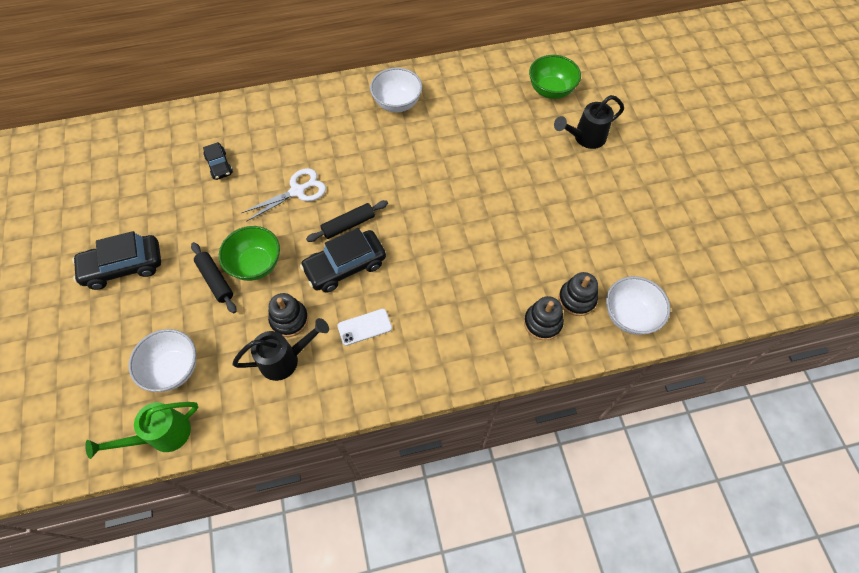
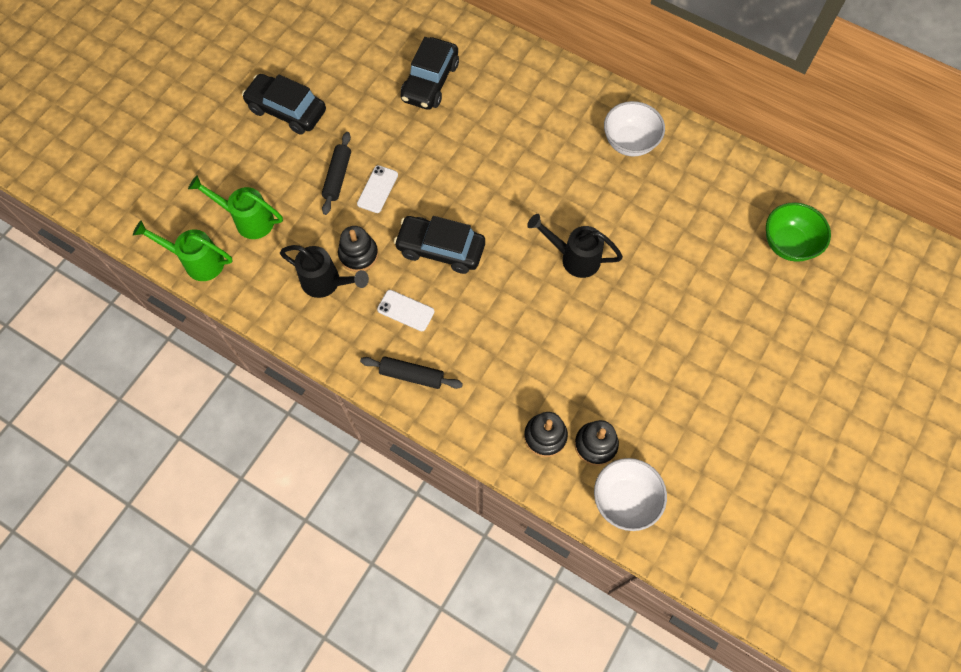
camera: 45 degrees right, 5 degrees up
white bowl [129,329,196,392] -> green watering can [188,175,283,239]
black car [203,142,233,180] -> black car [401,37,459,110], size x1.76
green bowl [219,226,280,281] -> white phone [357,165,398,213]
white scissors [242,168,326,222] -> none
black rolling pin [306,200,388,242] -> black rolling pin moved to [360,357,463,389]
black watering can [554,95,624,149] -> black watering can moved to [527,214,623,278]

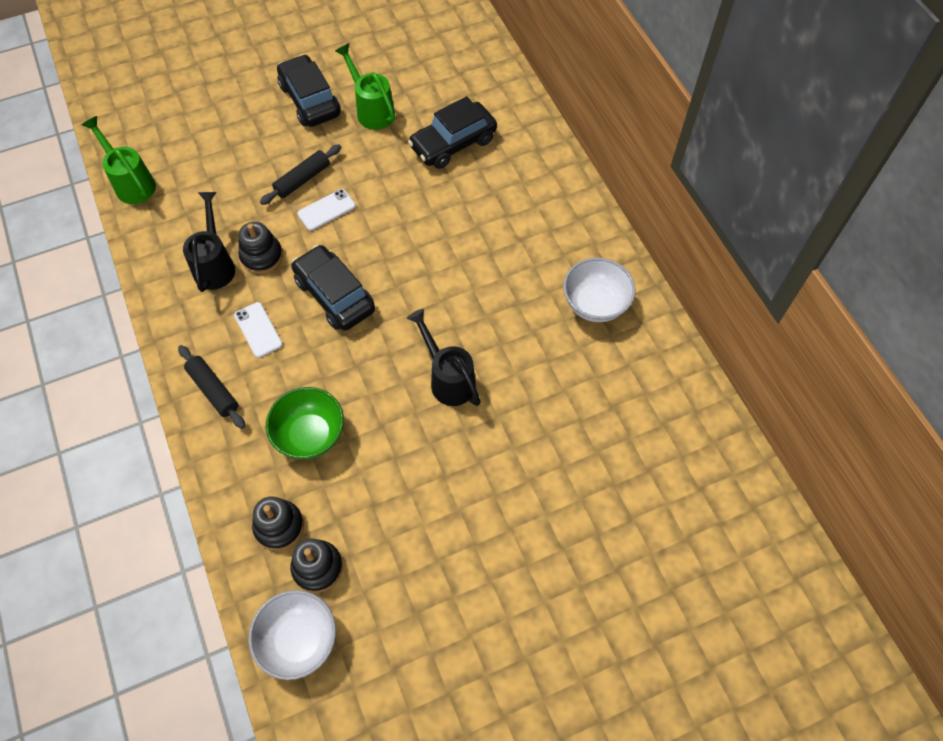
camera: 35 degrees right, 5 degrees down
green watering can [188,175,283,239] -> green watering can moved to [335,43,395,130]
black watering can [280,245,369,298] -> black watering can turned 150 degrees counterclockwise [183,192,235,292]
green bowl [766,202,831,262] -> green bowl moved to [266,387,344,460]

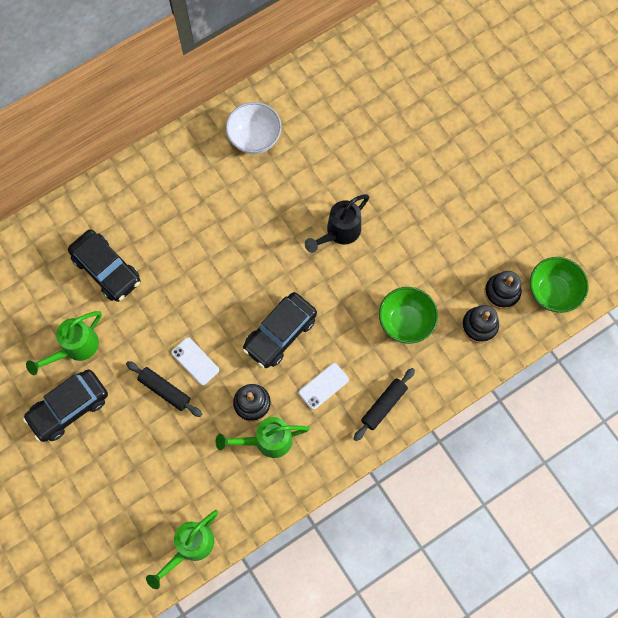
camera: 100 degrees left, 10 degrees up
black watering can [183,192,235,292] -> green watering can [216,417,310,458]
white bowl [248,590,336,680] -> green bowl [530,257,589,313]

